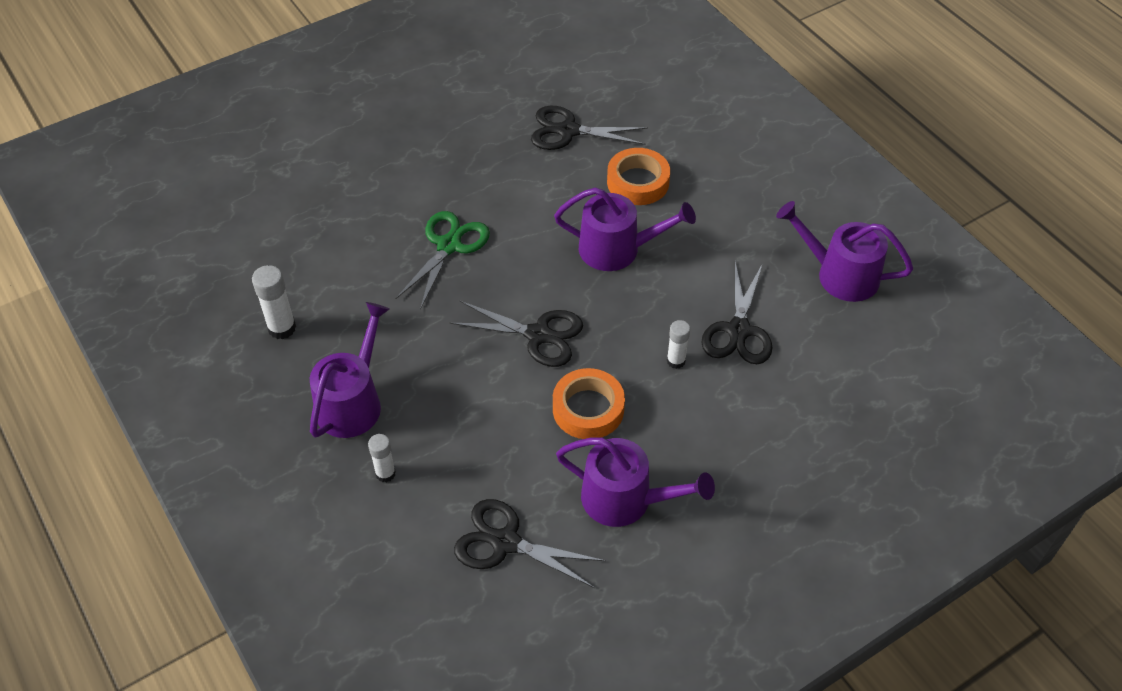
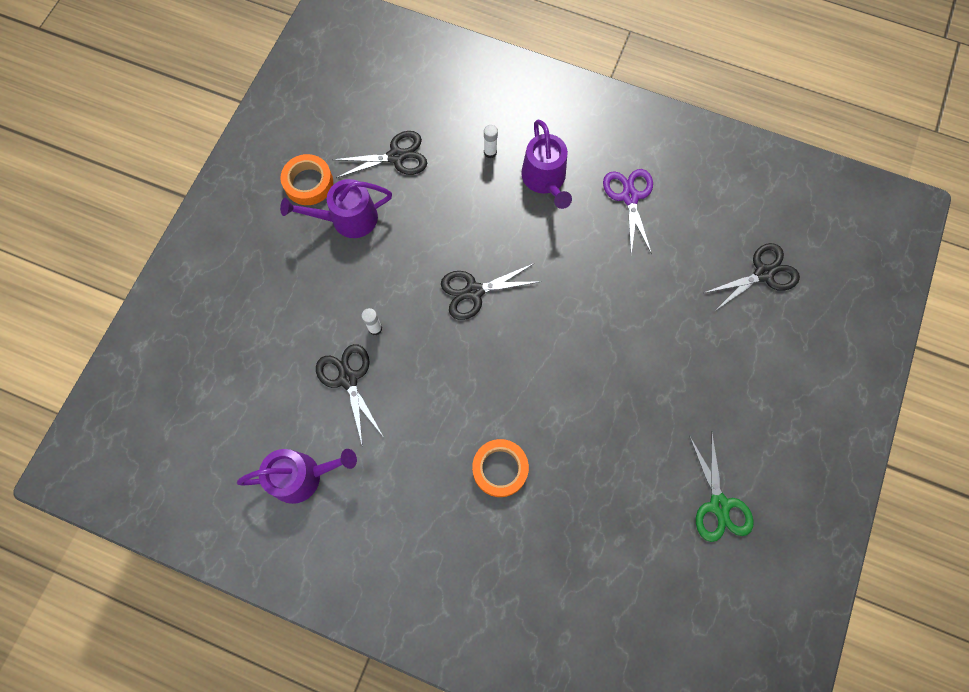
camera: 145 degrees right, 20 degrees up
white glue stick [252,265,296,339] -> purple scissors [603,169,653,254]
green scissors [395,211,490,310] -> green scissors moved to [689,434,754,542]
black scissors [531,106,648,150] -> black scissors moved to [704,243,800,311]
orange tape [553,368,625,439] -> orange tape moved to [281,154,333,205]
purple watering can [554,187,696,271] -> none

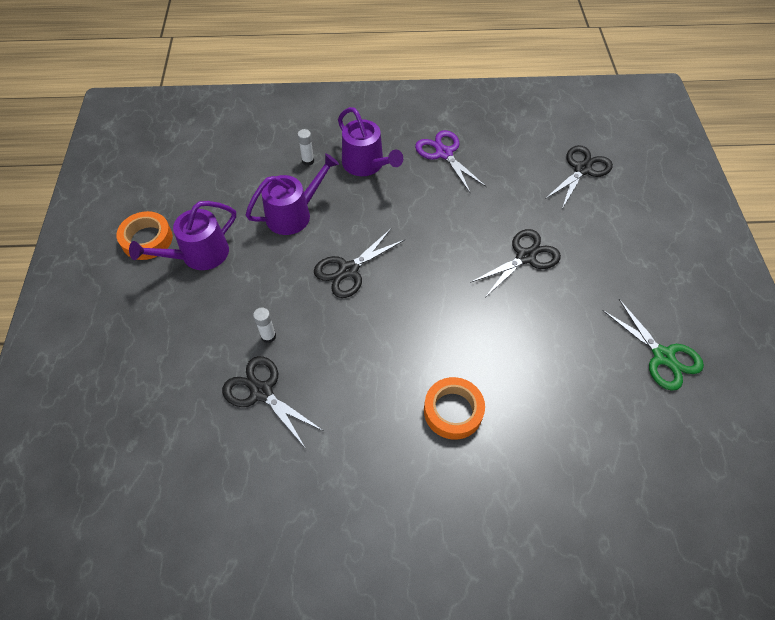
camera: 25 degrees left, 15 degrees down
purple watering can [237,449,357,504] -> purple watering can moved to [246,153,339,235]
black scissors [332,131,427,178] -> black scissors moved to [470,229,561,297]

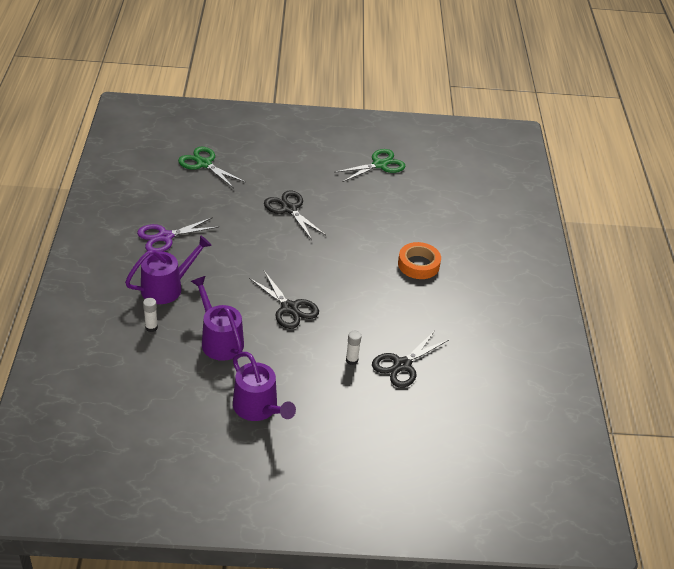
camera: 90 degrees left, 15 degrees down
orange tape [116,211,173,260] -> none
black scissors [545,145,613,209] -> green scissors [178,147,245,188]

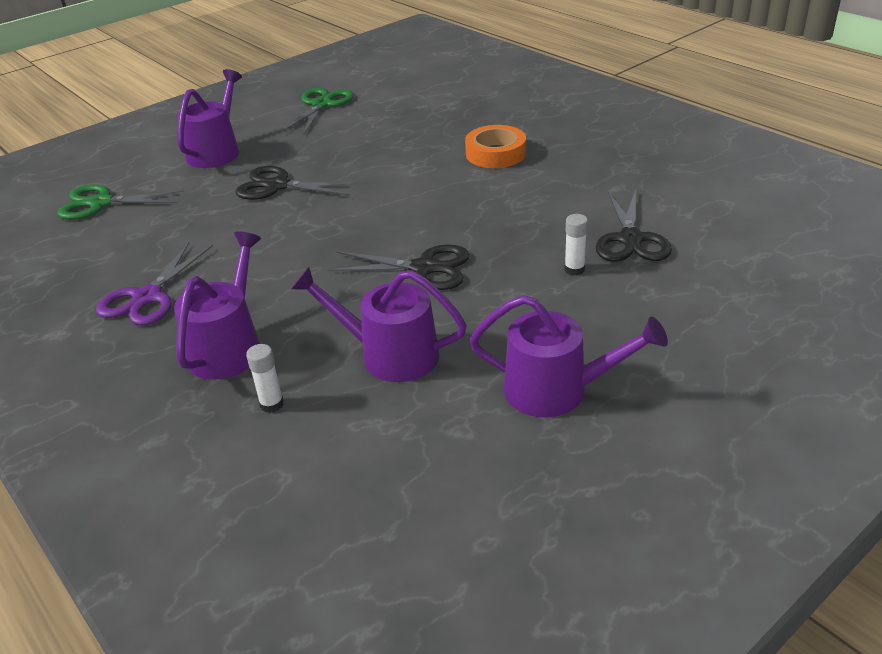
camera: 35 degrees left, 5 degrees down
none -> purple watering can [178,69,242,168]

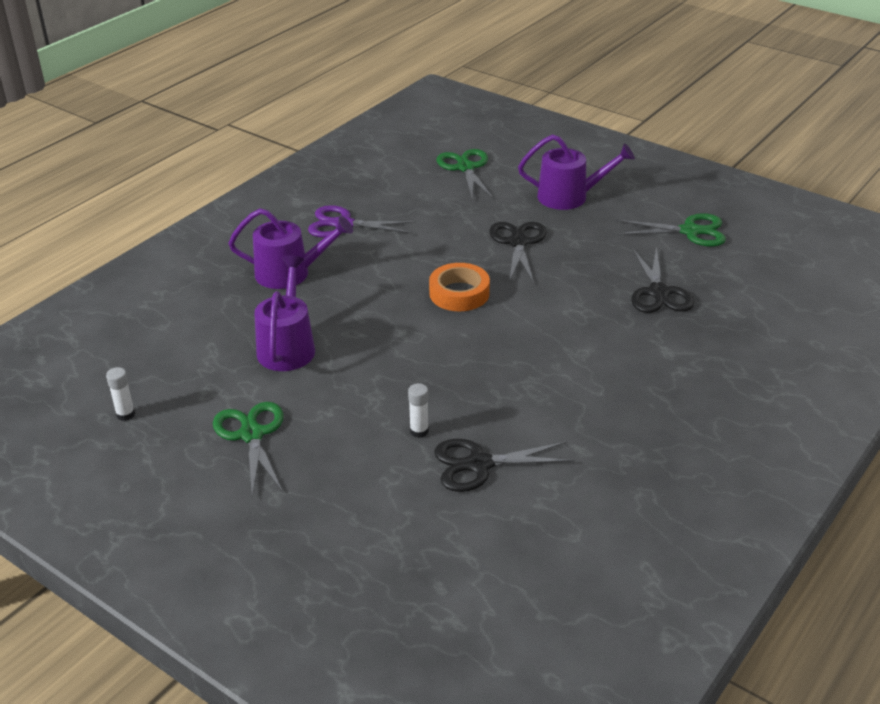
camera: 75 degrees right, 0 degrees up
white glue stick [246,344,284,413] -> white glue stick moved to [106,367,135,421]
black scissors [328,244,470,290] -> black scissors moved to [631,246,694,313]
orange tape [465,125,526,168] -> orange tape moved to [429,263,490,311]
purple watering can [470,295,668,417] -> green scissors [213,402,284,496]

